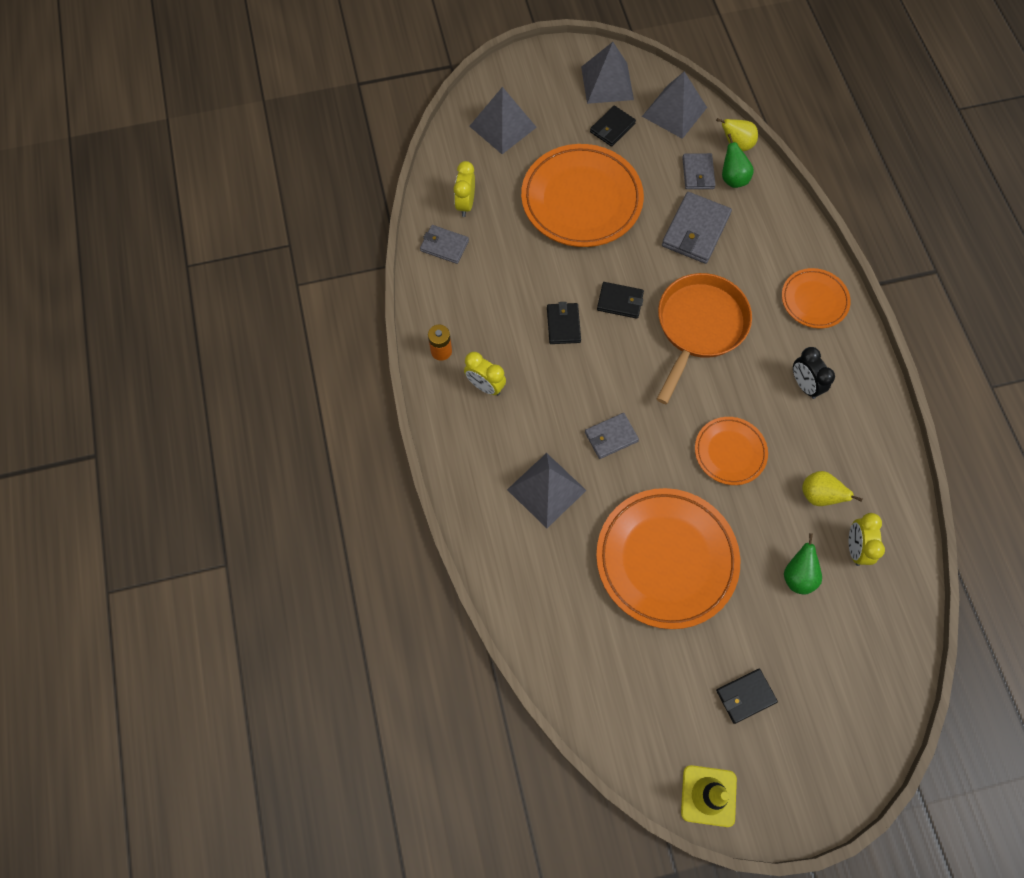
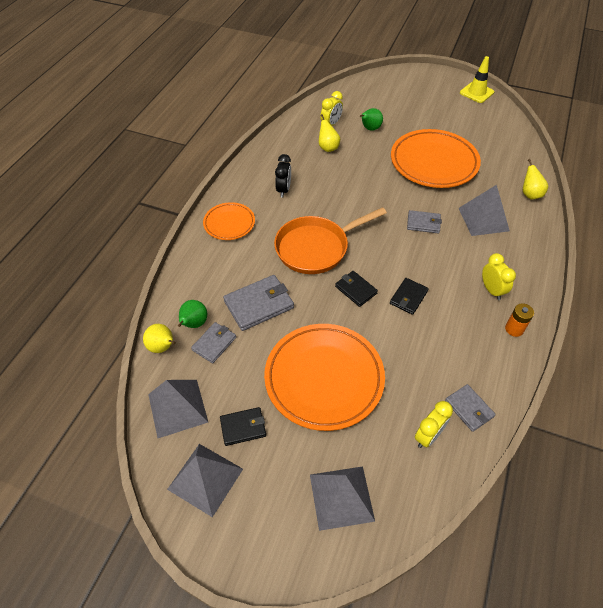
camera: 145 degrees left, 15 degrees down
orange plate [695,417,768,485] -> none
black wallet [716,669,778,724] -> none
none -> yellow pear [523,159,548,200]

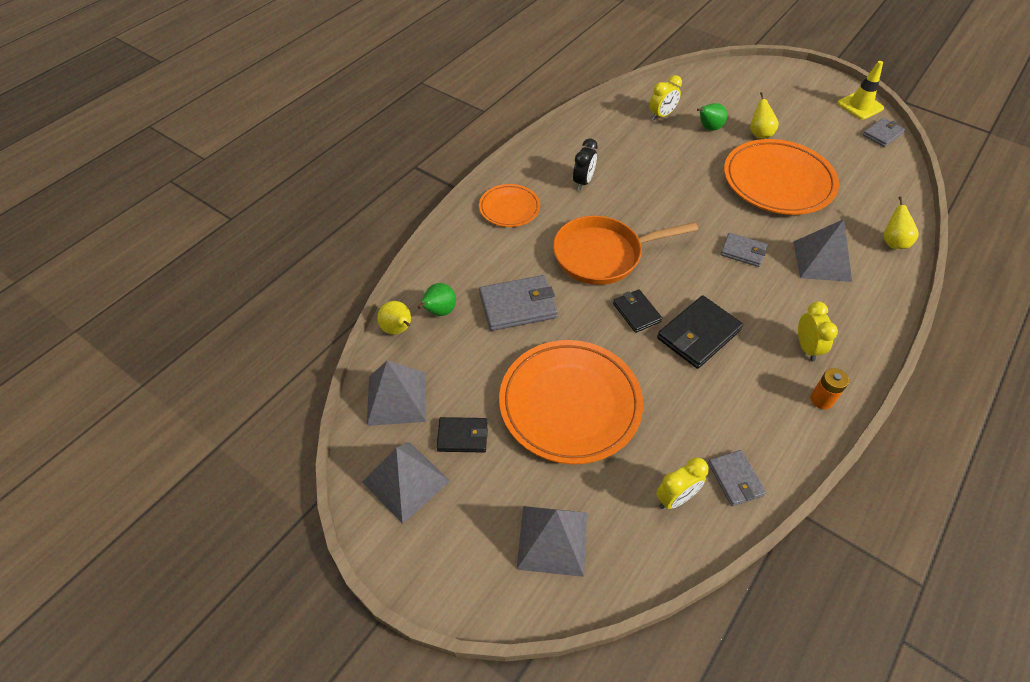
camera: 15 degrees right, 0 degrees up
grey wallet [191,322,236,363] -> grey wallet moved to [863,118,905,147]
yellow pear [319,114,340,152] -> yellow pear moved to [750,92,779,139]
black wallet [390,278,429,315] -> black wallet [657,295,743,369], size x1.63

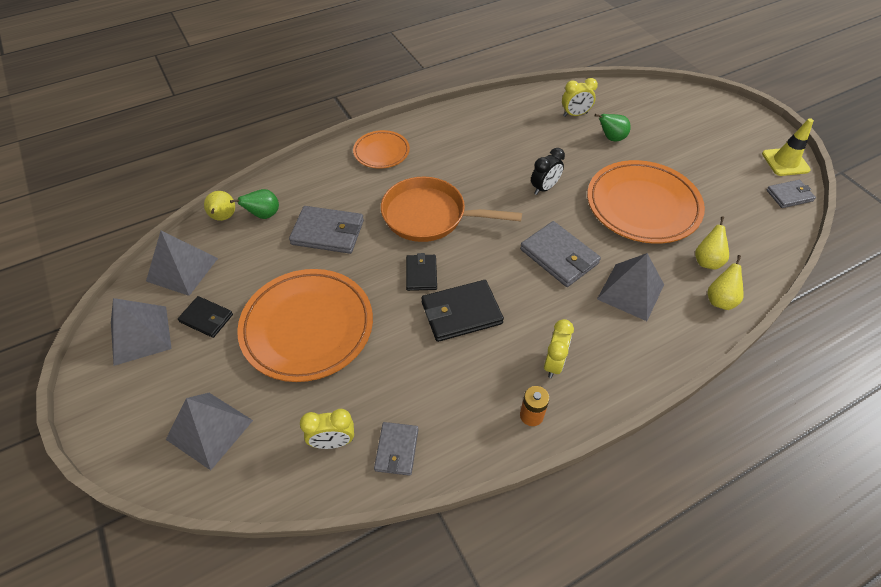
camera: 25 degrees right, 0 degrees up
black clock [573,139,598,190] -> black clock moved to [531,148,565,195]
grey wallet [720,233,767,267] -> grey wallet [520,221,601,287], size x1.63
yellow pear [750,92,779,139] -> yellow pear moved to [695,216,729,270]

